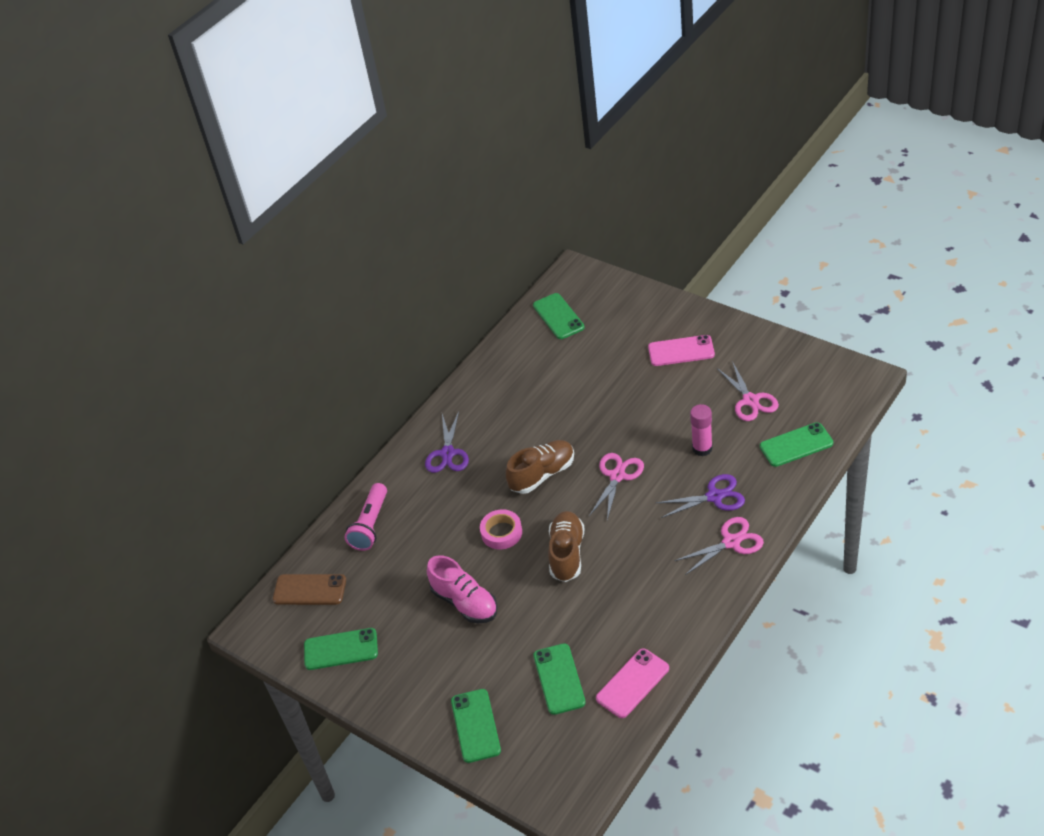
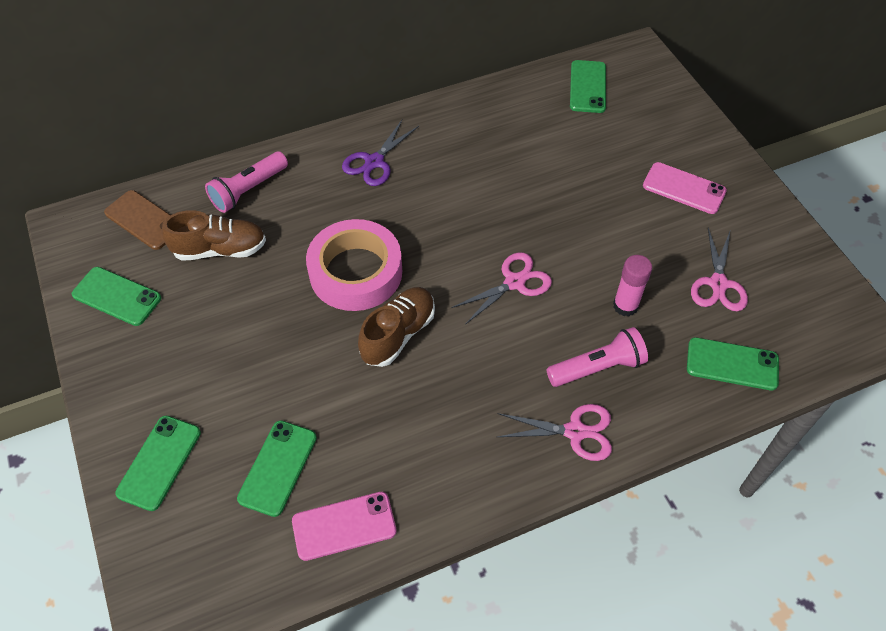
camera: 25 degrees right, 10 degrees up
pink shoe [427,555,498,623] -> none
pink tape [480,509,522,550] -> pink tape [306,219,402,311], size x1.90
brown shoe [506,440,574,494] -> brown shoe moved to [162,210,266,261]
purple scissors [656,474,745,518] -> pink flashlight [547,327,648,387]

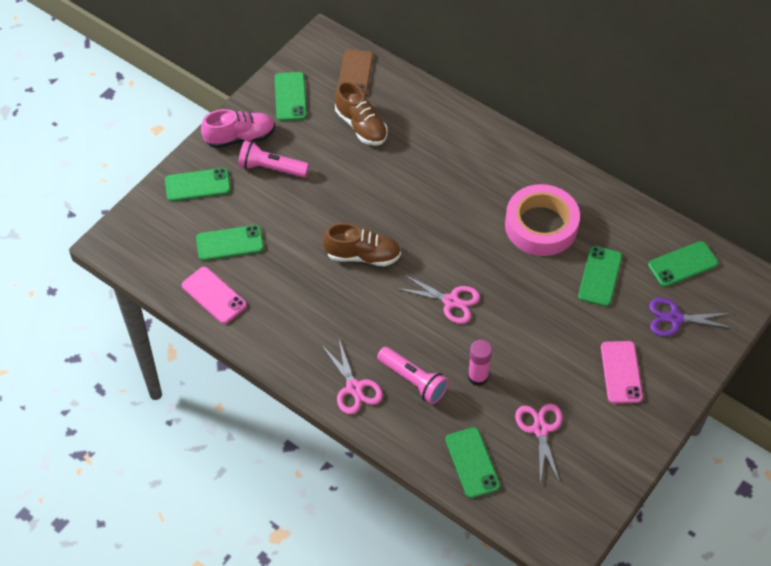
camera: 60 degrees right, 0 degrees up
pink flashlight [205,151,288,213] -> pink flashlight moved to [238,141,309,178]
pink tape [306,219,402,311] -> pink tape moved to [505,184,580,256]
purple scissors [342,119,419,186] -> purple scissors moved to [649,298,733,337]
pink scissors [691,228,748,311] -> pink scissors turned 105 degrees clockwise [515,404,562,483]
none -> pink shoe [201,109,275,148]
none -> green phone [578,246,622,306]

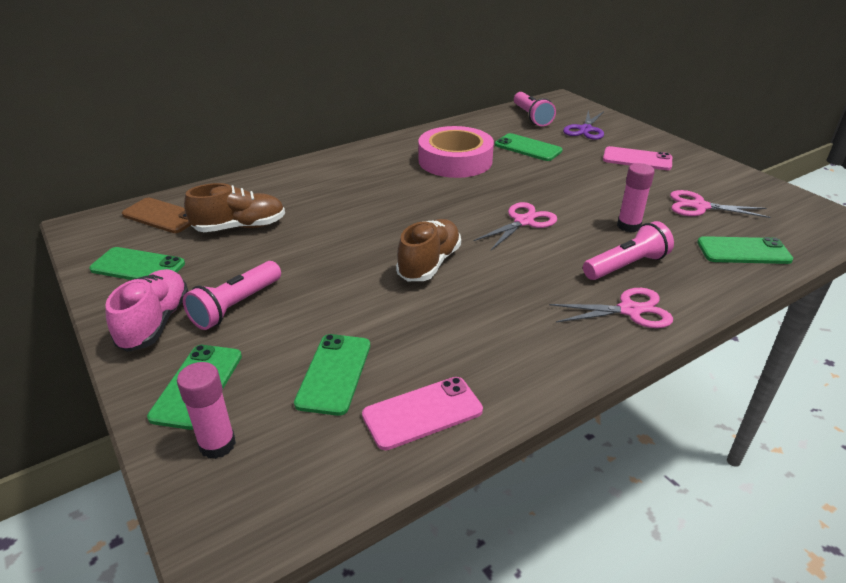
camera: 70 degrees left, 20 degrees down
green phone [648,241,718,287] -> pink flashlight [514,92,556,126]
none -> pink glue stick [177,362,236,459]

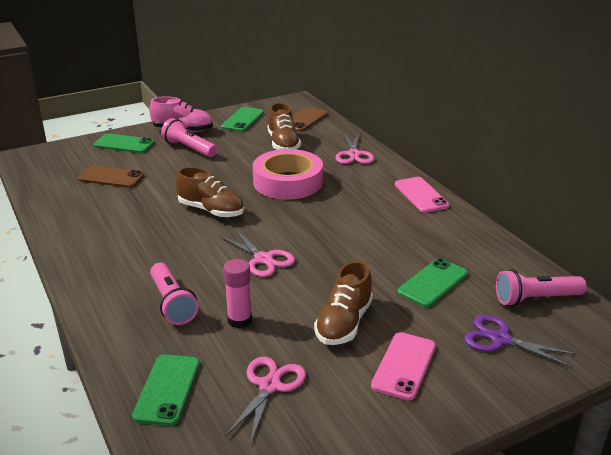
camera: 95 degrees right, 5 degrees down
pink glue stick [177,362,236,459] -> none
green phone [294,334,370,416] -> brown phone [78,165,145,188]
pink phone [362,377,483,450] -> pink phone moved to [395,177,449,213]
pink tape [418,126,494,178] -> pink tape moved to [253,149,323,200]
pink scissors [549,288,673,328] -> pink scissors moved to [335,132,374,164]
none -> brown shoe [314,260,373,345]

